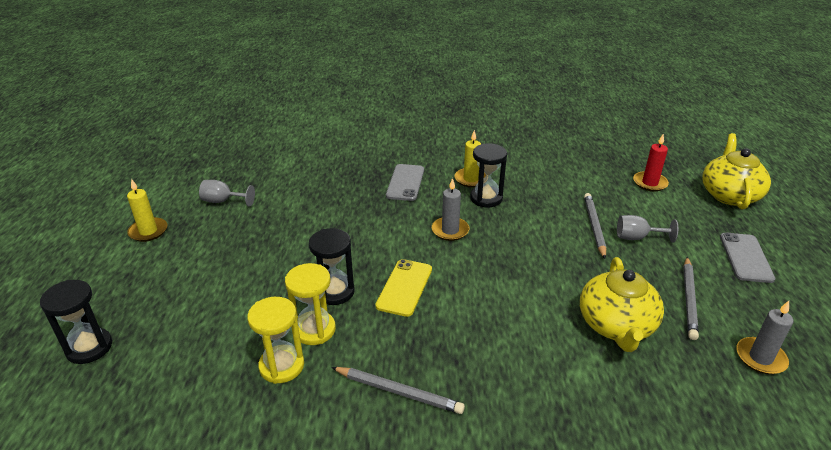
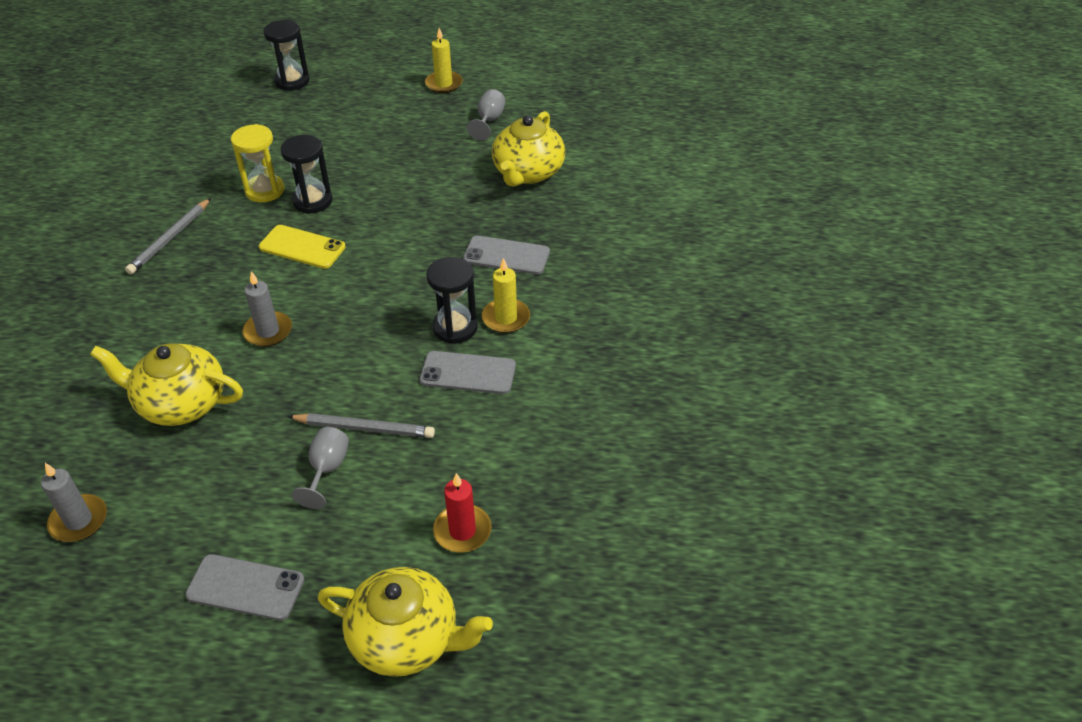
camera: 95 degrees right, 10 degrees up
yellow hourglass [247,297,304,384] -> none
grey candle [432,178,469,241] -> grey candle moved to [242,271,292,347]
grey pencil [683,257,699,340] -> none
none -> grey phone [420,351,516,394]
none -> yellow teapot [492,111,565,187]

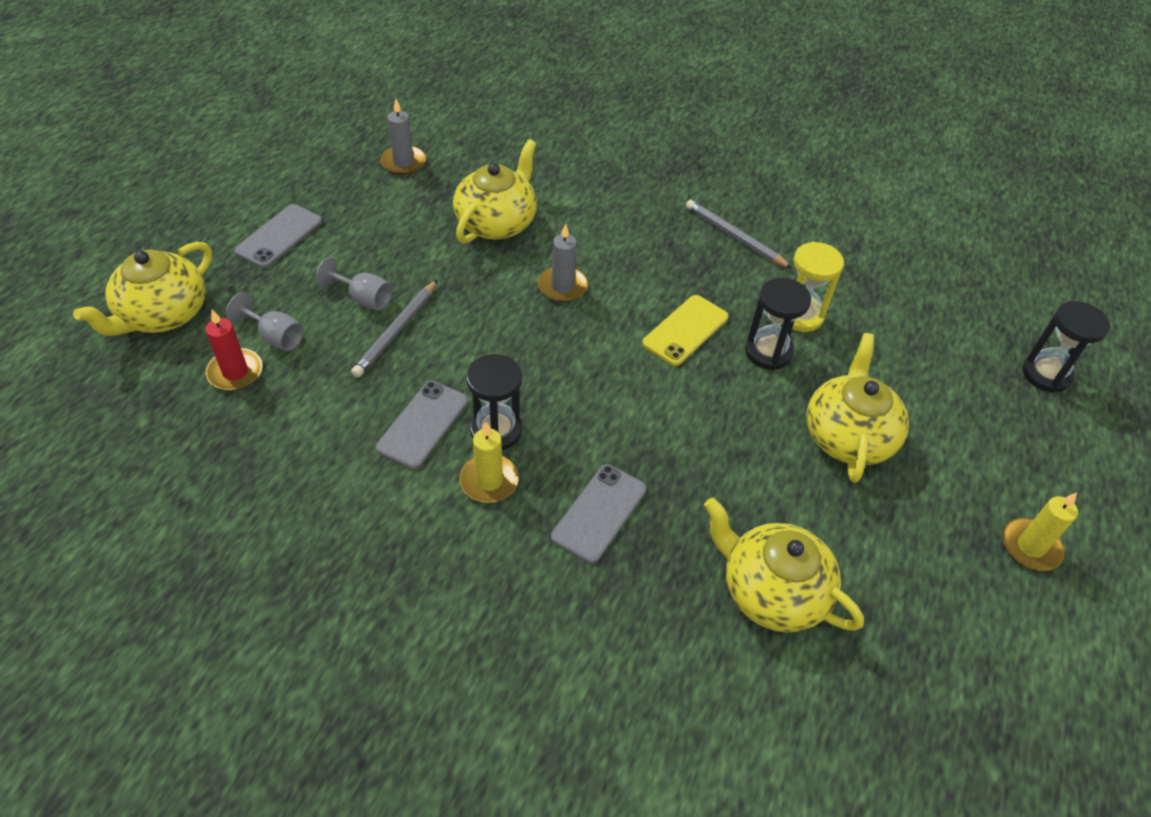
camera: 105 degrees right, 5 degrees up
grey goblet [467,89,505,141] -> grey goblet moved to [226,292,304,351]
none -> yellow teapot [806,333,909,483]

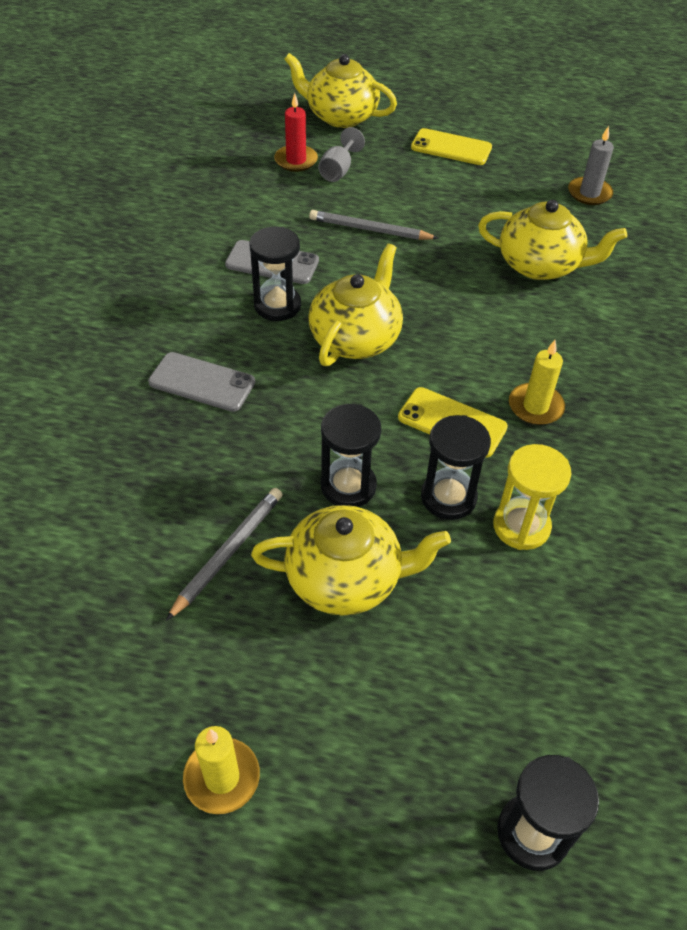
camera: 80 degrees right, 0 degrees up
grey phone [234,204,322,268] -> yellow phone [411,128,492,165]
grey goblet [316,257,392,311] -> none
yellow candle [459,422,519,503] -> yellow candle moved to [509,340,565,425]
grey candle [538,223,588,302] -> none
grey pencil [686,200,793,269] -> grey pencil moved to [166,488,283,621]
yellow teapot [704,498,864,632] -> yellow teapot moved to [308,244,403,366]
none -> black hourglass [321,404,381,507]

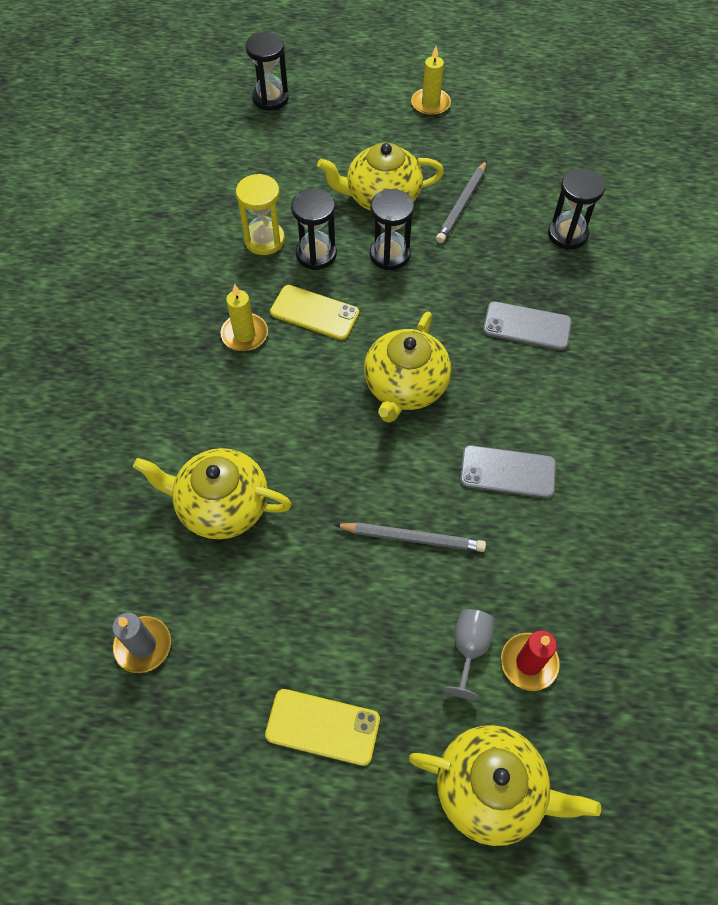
camera: 175 degrees right, 10 degrees up
black hourglass [249,227,301,321] -> black hourglass moved to [548,168,605,250]

